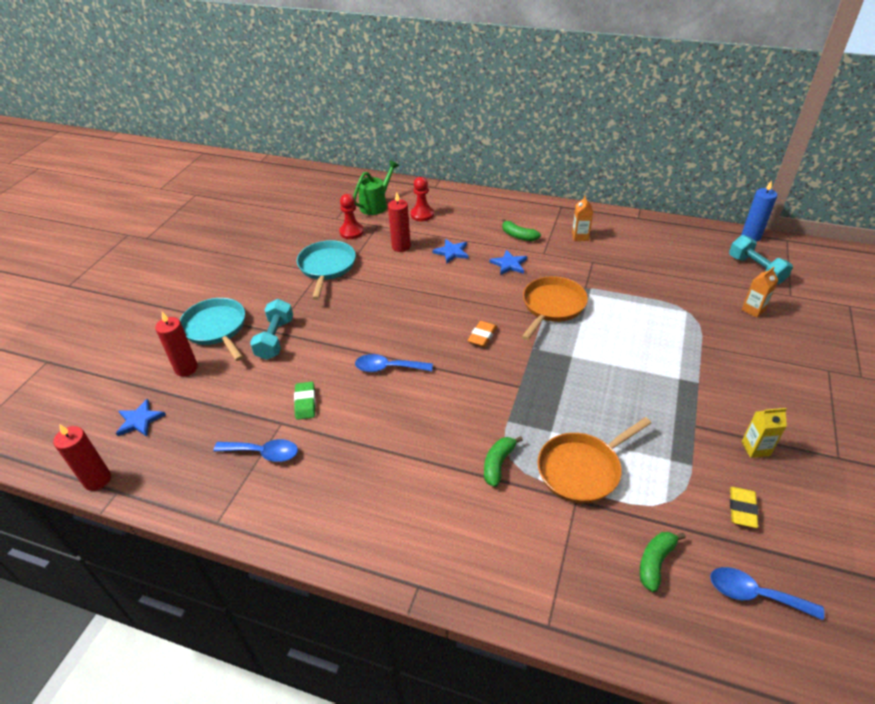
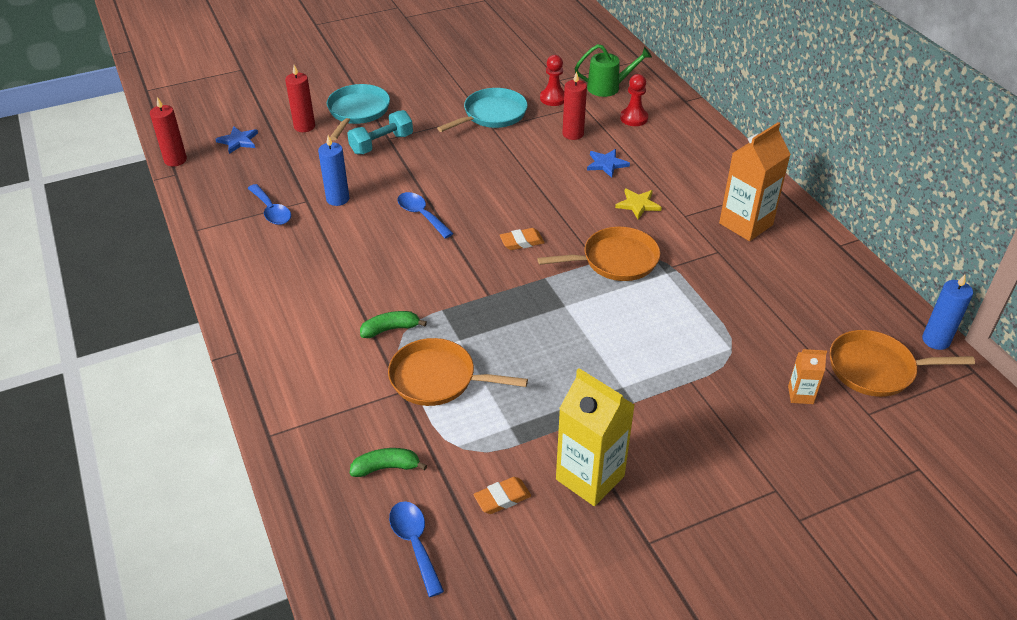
camera: 45 degrees right, 0 degrees up
green eraser [294,382,316,420] -> blue candle [318,135,350,206]
blue star [490,250,527,275] -> yellow star [615,189,662,219]
green banana [502,219,541,241] -> none
orange carton [572,195,593,241] -> orange carton [719,122,791,241], size x2.04
turquoise dumbbell [729,235,793,284] -> orange pan [829,330,975,397]
yellow eraser [730,487,759,528] -> orange eraser [473,477,531,514]
yellow carton [742,408,787,458] -> yellow carton [556,368,635,506], size x2.04

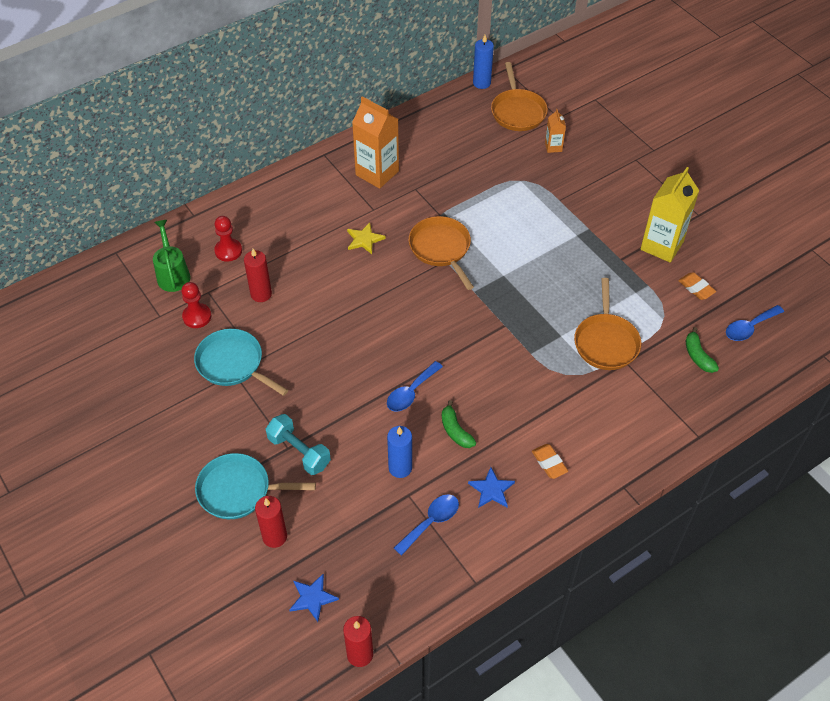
camera: 100 degrees left, 10 degrees up
green banana [360,311,427,338] -> green banana moved to [442,400,476,448]
orange eraser [500,228,545,250] -> orange eraser moved to [532,444,568,479]
blue star [587,149,630,178] -> blue star moved to [468,467,515,508]

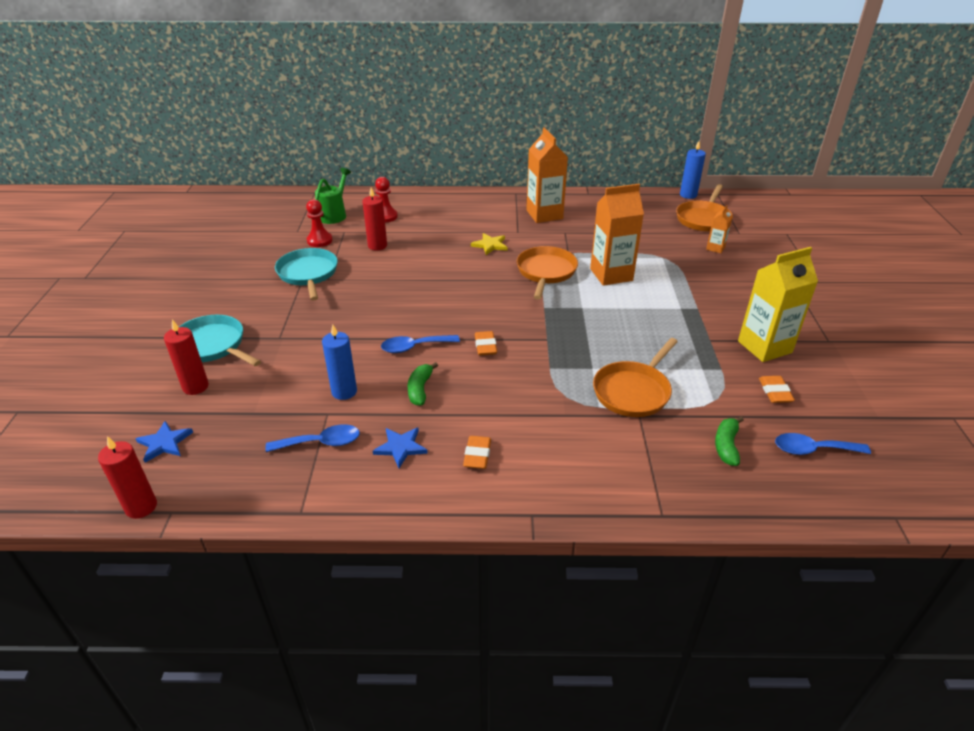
camera: 35 degrees right, 15 degrees down
turquoise dumbbell [266,414,331,475] -> none
none -> orange eraser [475,331,497,356]
none -> orange carton [590,184,644,286]

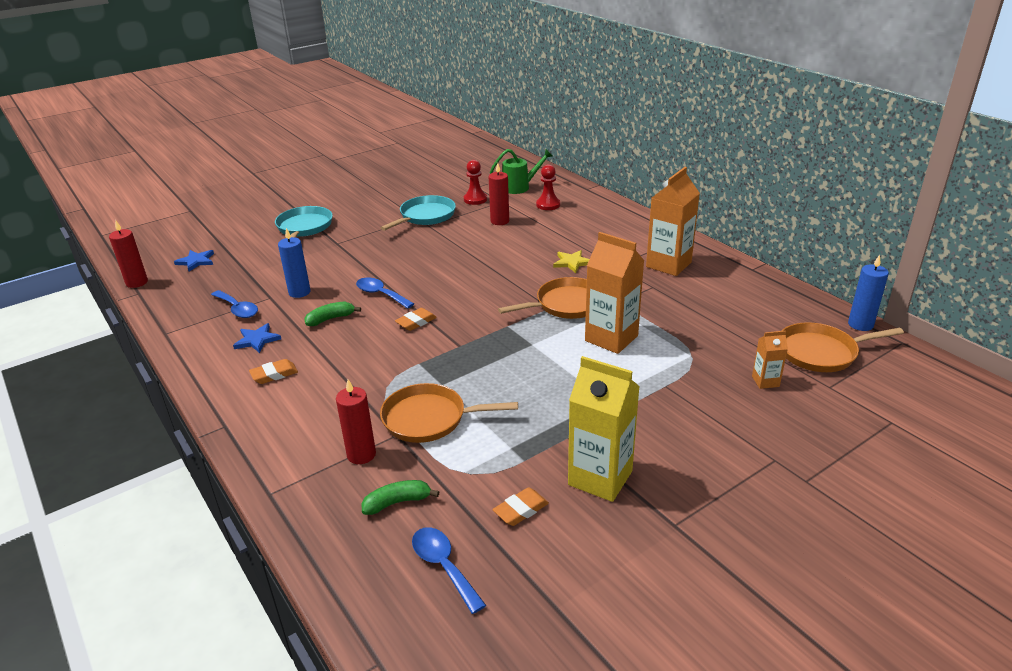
camera: 55 degrees right, 5 degrees down
red candle [164,319,209,395] -> red candle moved to [336,379,376,464]

